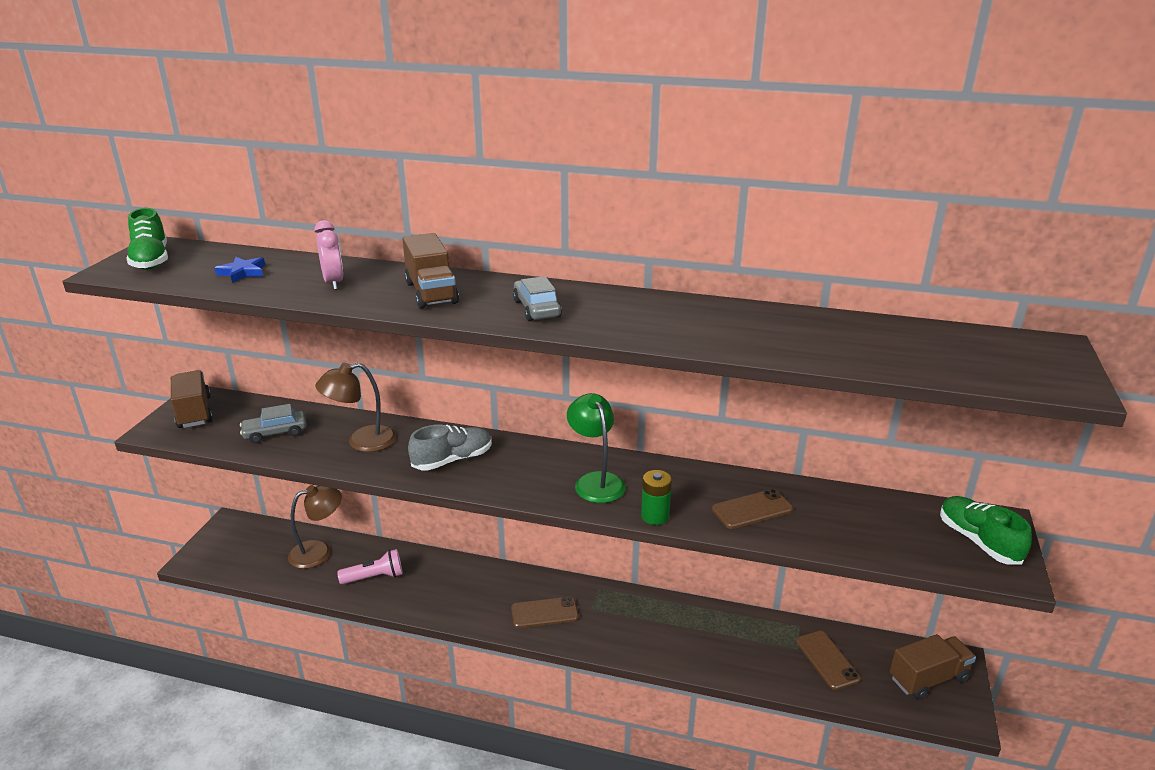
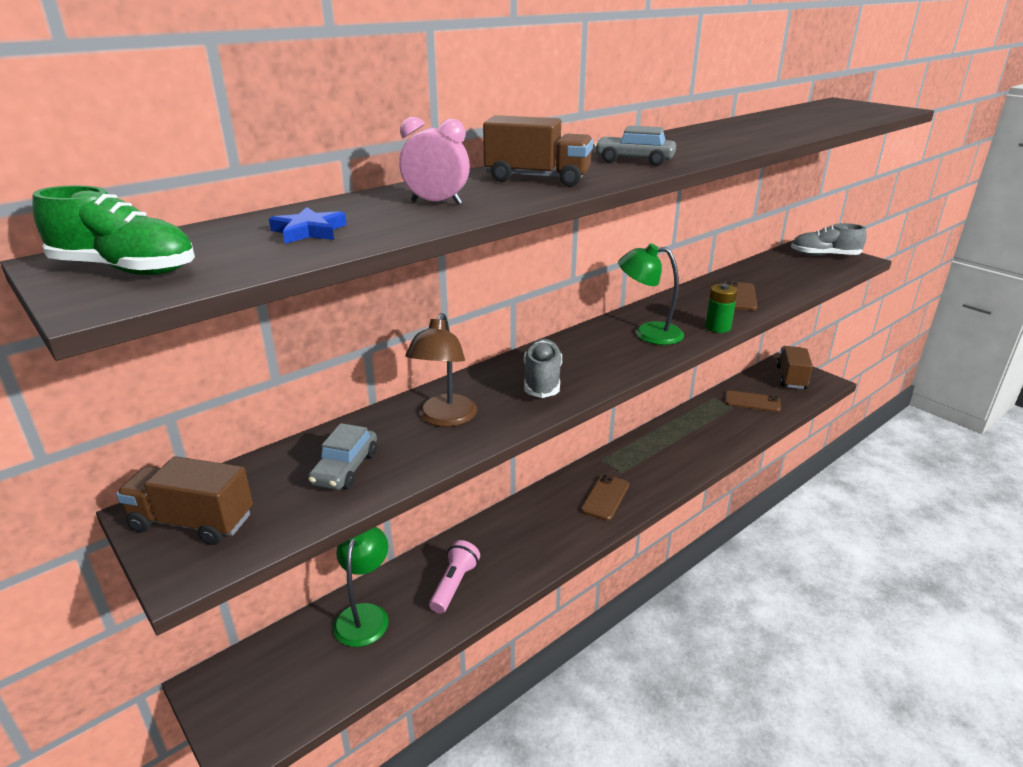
camera: 55 degrees left, 0 degrees up
brown lamp [288,485,342,569] -> green lamp [333,527,389,647]
green shoe [940,496,1032,565] -> grey shoe [791,223,867,256]

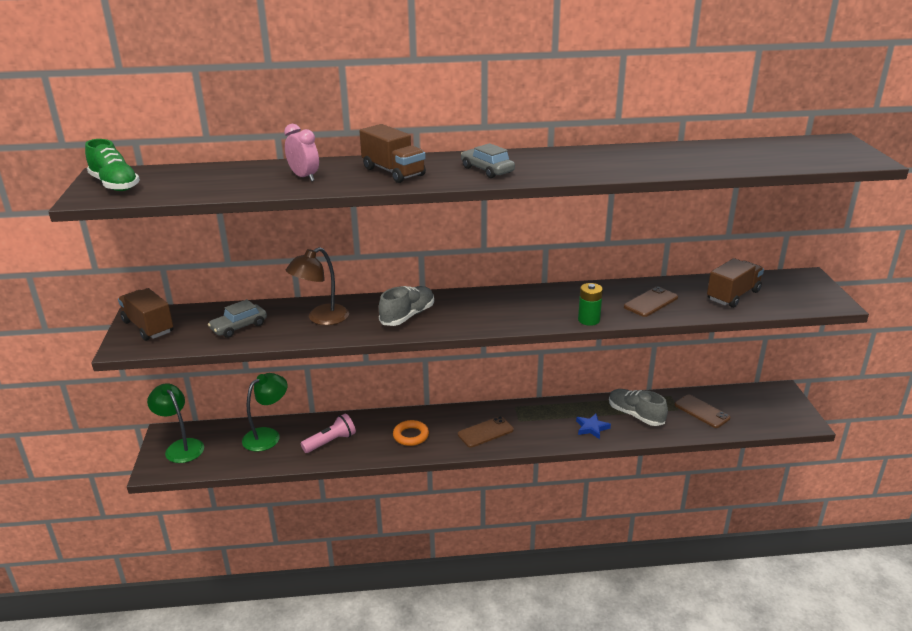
camera: 35 degrees right, 0 degrees up
blue star [269,207,347,244] -> blue star moved to [576,414,611,439]
green lamp [618,243,684,345] -> green lamp moved to [147,383,204,463]
brown truck [776,346,813,389] -> brown truck moved to [707,258,764,308]
grey shoe [791,223,867,256] -> grey shoe moved to [609,389,668,426]
none -> orange ring [393,420,429,446]

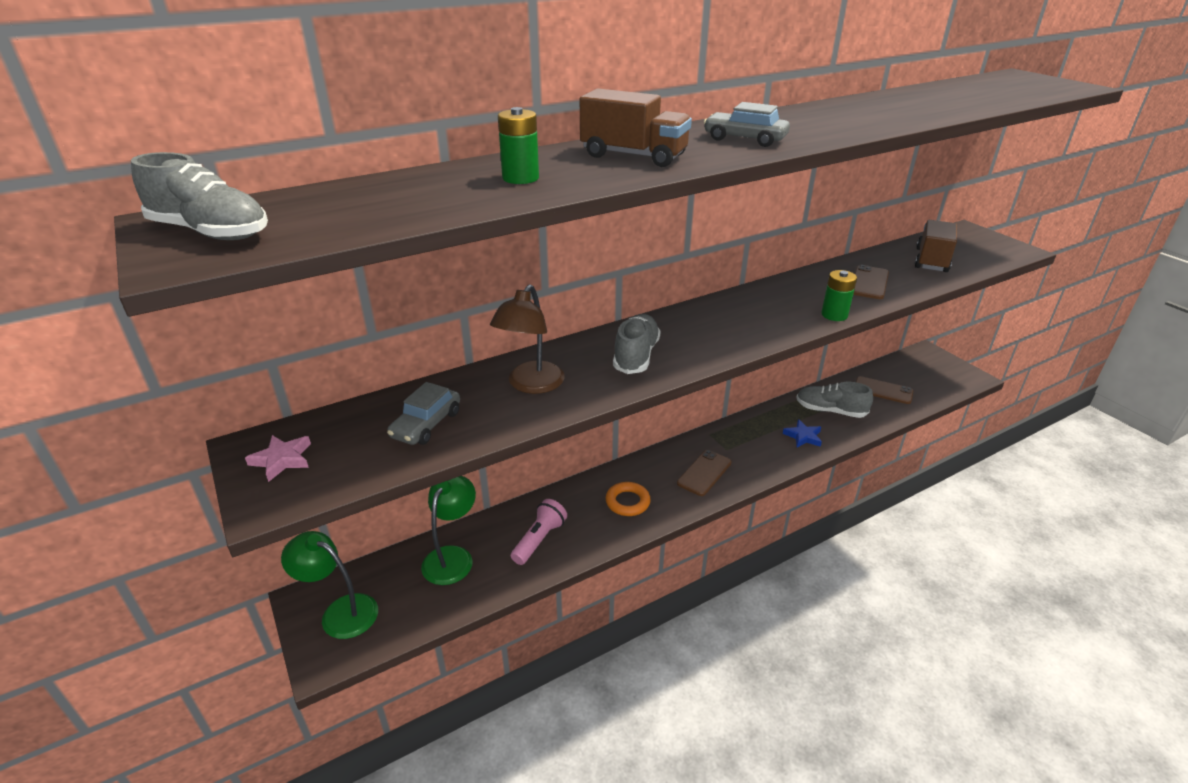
camera: 25 degrees left, 5 degrees up
green shoe [85,139,140,191] -> grey shoe [131,152,268,240]
brown truck [118,288,173,341] -> pink star [245,435,311,482]
pink clock [284,124,319,181] -> green battery [498,107,539,184]

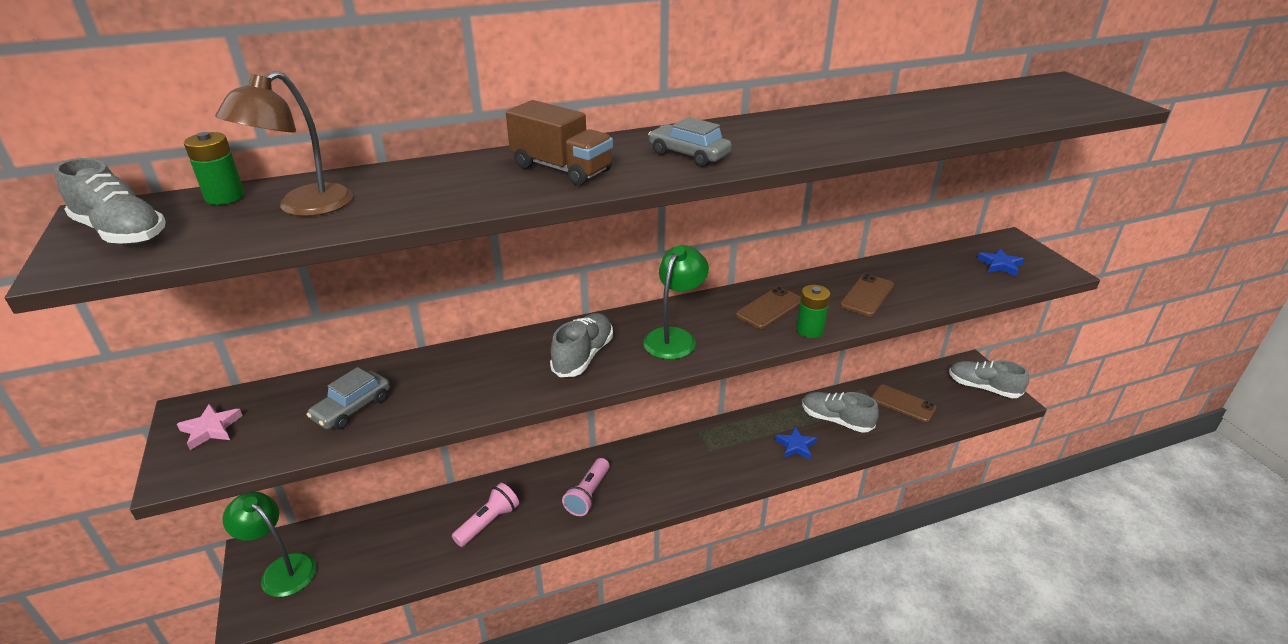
camera: 10 degrees right, 0 degrees up
green lamp [421,476,476,585] -> green lamp moved to [643,245,709,360]
brown lamp [490,284,564,394] -> brown lamp moved to [215,71,353,217]
green battery [498,107,539,184] -> green battery moved to [184,132,245,205]
orange ring [606,482,651,516] -> pink flashlight [562,458,610,516]
brown phone [677,450,732,496] -> brown phone moved to [736,287,801,329]
brown truck [915,220,957,272] -> none
none -> grey shoe [949,360,1029,398]
none -> blue star [977,248,1024,276]

